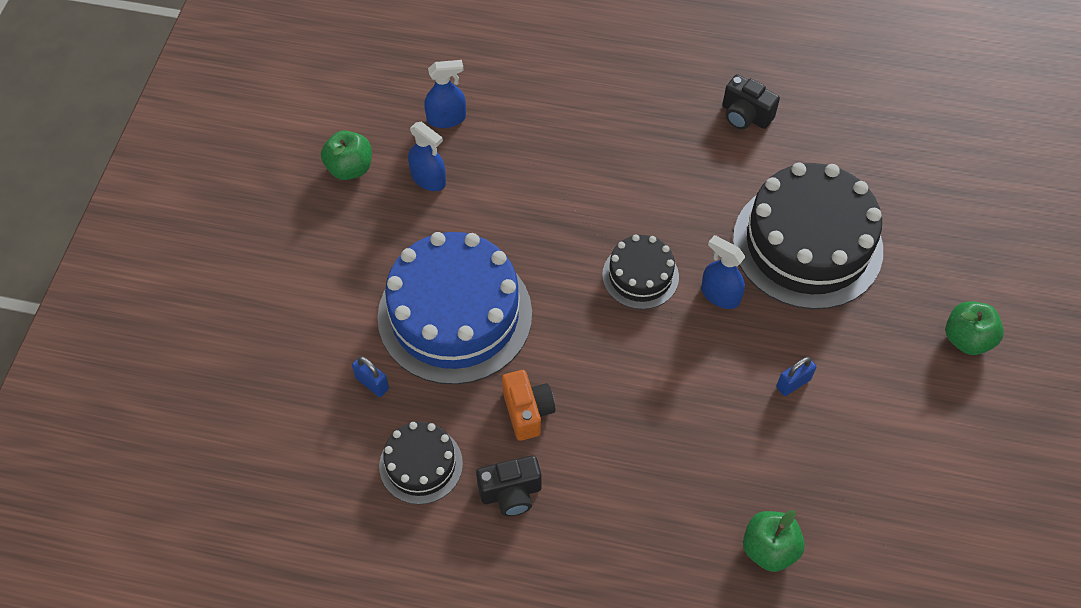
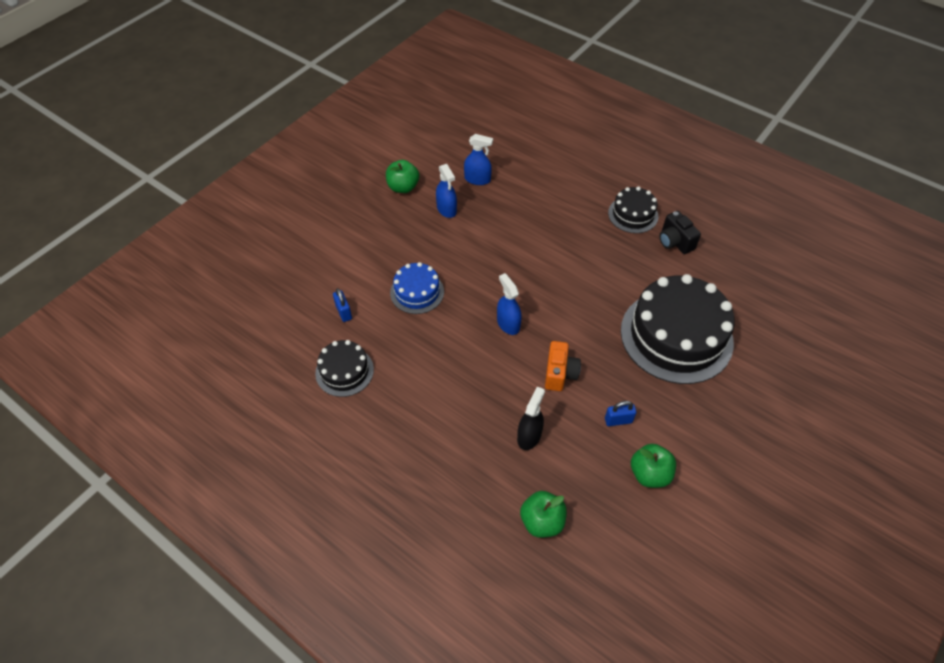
camera: 25 degrees right, 5 degrees down
blue cake [378,232,532,385] -> blue cake [390,262,444,314], size x0.51
black camera [476,455,542,516] -> none
orange camera [502,370,555,441] -> orange camera moved to [545,341,581,391]
black cake [602,234,679,309] -> black cake moved to [608,186,658,233]
blue spray bottle [701,235,745,309] -> blue spray bottle moved to [497,273,522,335]
green apple [946,301,1004,355] -> green apple moved to [631,444,676,488]
none -> black spray bottle [517,387,545,450]

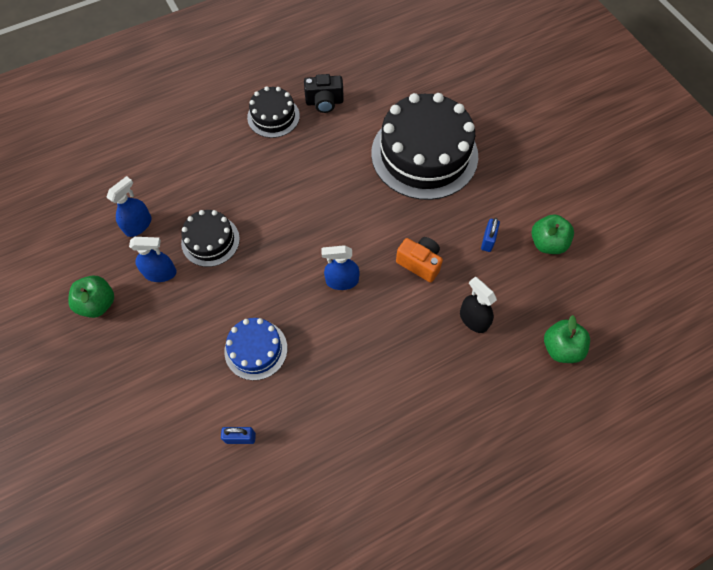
camera: 65 degrees left, 10 degrees up
black cake [315,340,374,397] -> black cake moved to [181,210,240,267]

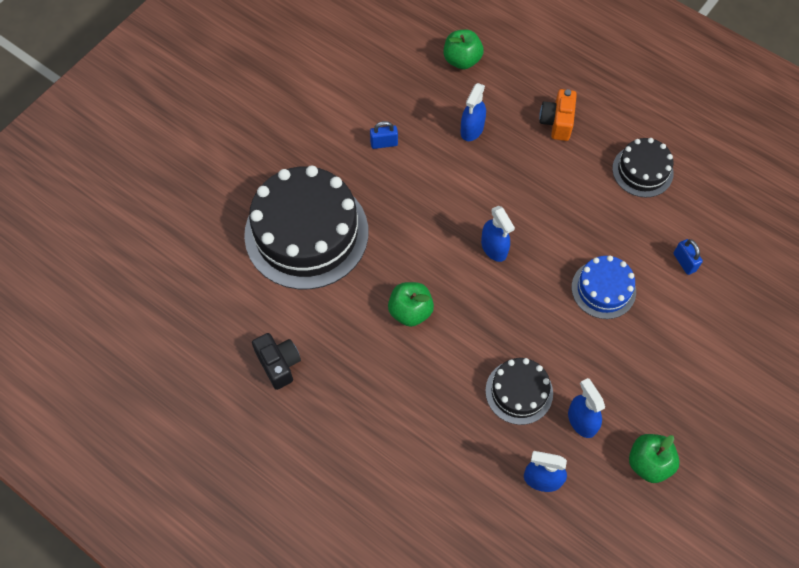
camera: 115 degrees left, 0 degrees up
black cake [247,86,300,138] -> black cake moved to [612,138,674,197]
orange camera [396,237,443,283] -> orange camera moved to [539,89,577,141]
black spray bottle [460,276,497,333] -> blue spray bottle [461,83,486,141]
green apple [531,215,574,254] -> green apple moved to [388,282,434,327]

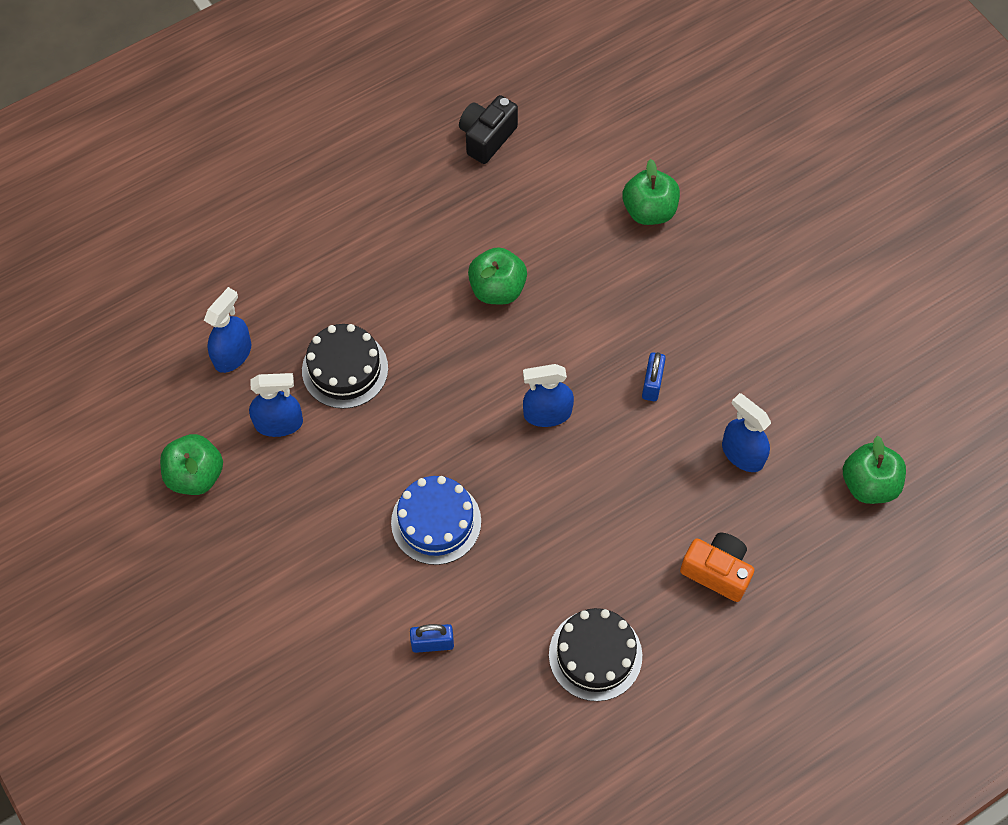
camera: 110 degrees right, 0 degrees up
black cake [244,165,368,289] -> green apple [622,159,680,225]
black camera [252,333,301,390] -> black camera turned 135 degrees clockwise [459,95,518,164]
blue padlock [370,121,398,149] -> blue padlock moved to [642,352,666,401]

